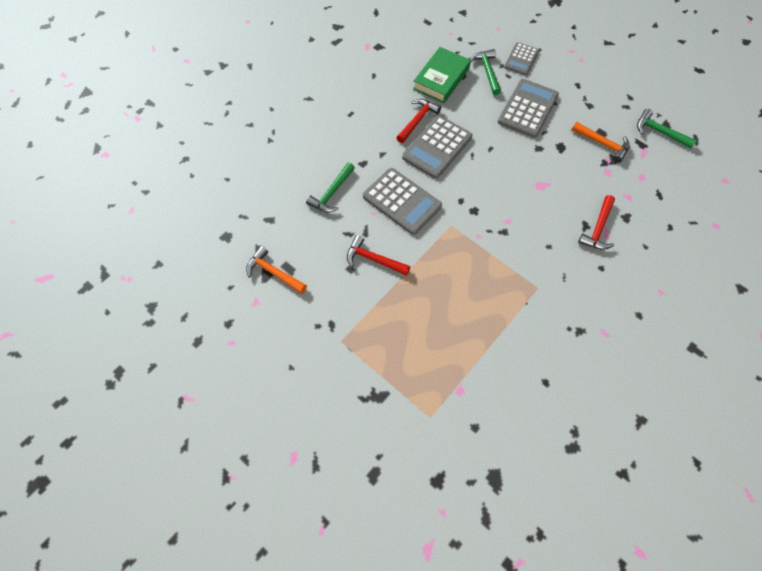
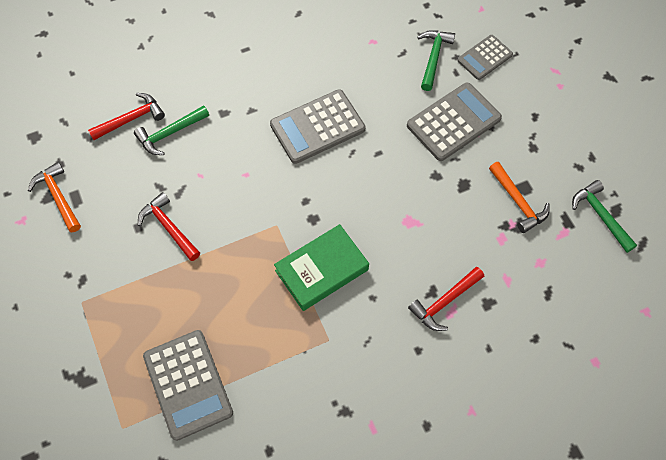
camera: 25 degrees right, 0 degrees up
grey calculator [363,168,442,235] -> grey calculator moved to [143,330,233,441]
red hammer [396,99,441,143] -> red hammer moved to [88,93,165,140]
green book [413,47,471,103] -> green book moved to [274,224,369,311]

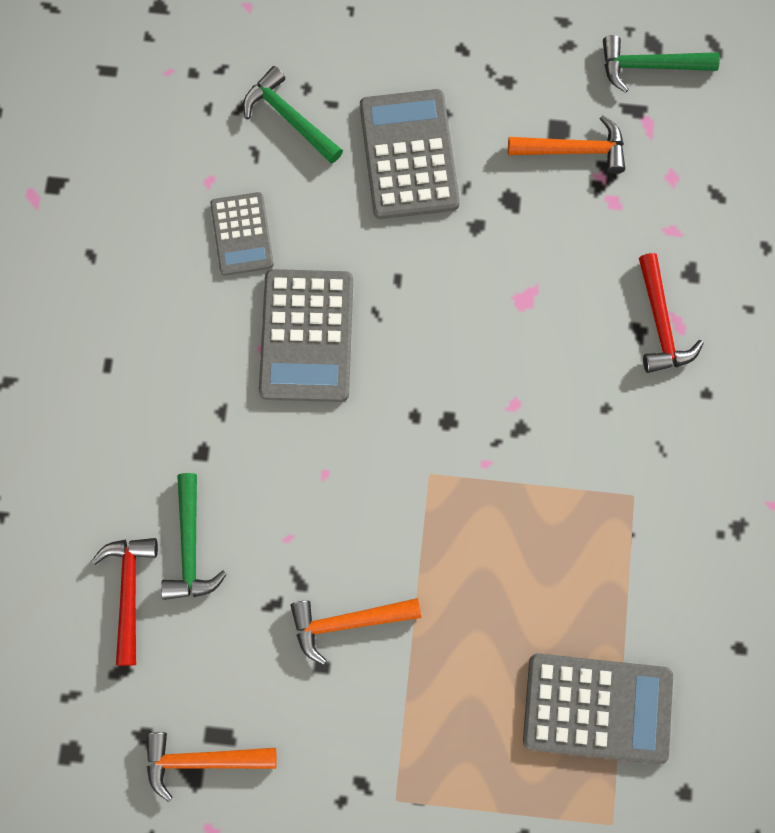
camera: 60 degrees left, 10 degrees up
red hammer [138,192,200,261] -> orange hammer [290,598,421,665]
green book [274,224,369,311] -> none
grey calculator [457,35,513,80] -> grey calculator moved to [210,192,274,276]

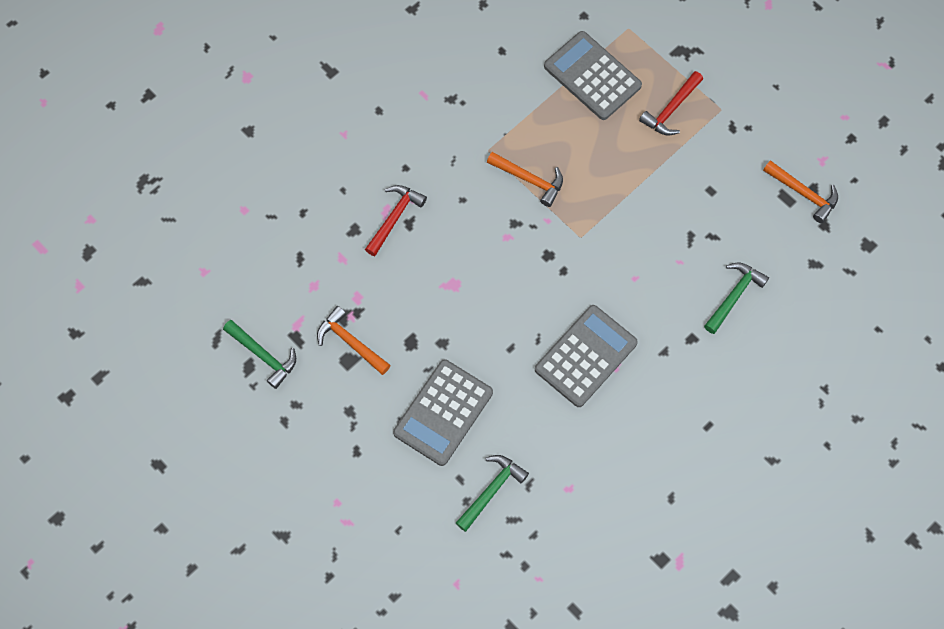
camera: 140 degrees left, 5 degrees down
red hammer [91,538,158,666] -> red hammer moved to [639,71,703,135]
grey calculator [210,192,274,276] -> none
green hammer [243,66,343,164] -> green hammer turned 135 degrees counterclockwise [456,455,529,532]
orange hammer [290,598,421,665] -> orange hammer moved to [487,152,563,207]

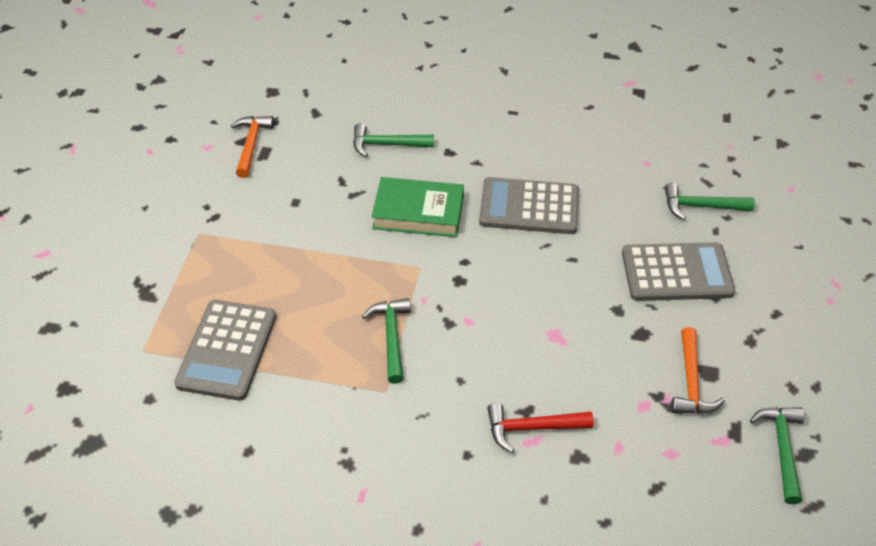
camera: 125 degrees left, 20 degrees down
orange hammer [487,152,563,207] -> green hammer [362,298,411,384]
red hammer [639,71,703,135] -> none
none -> green book [371,177,464,237]

